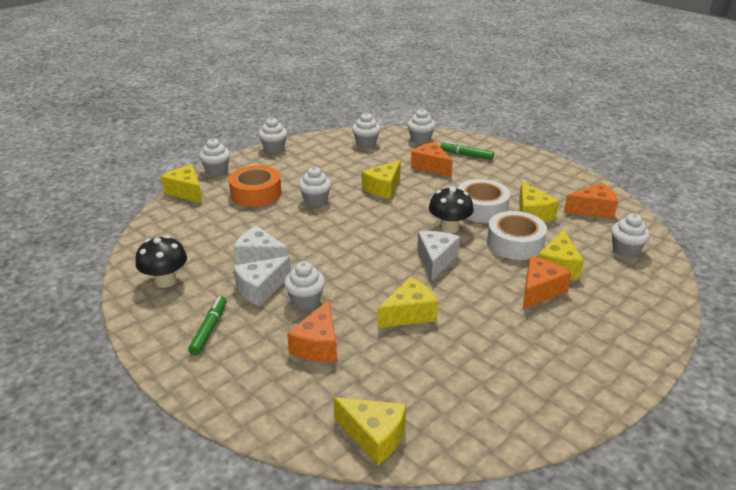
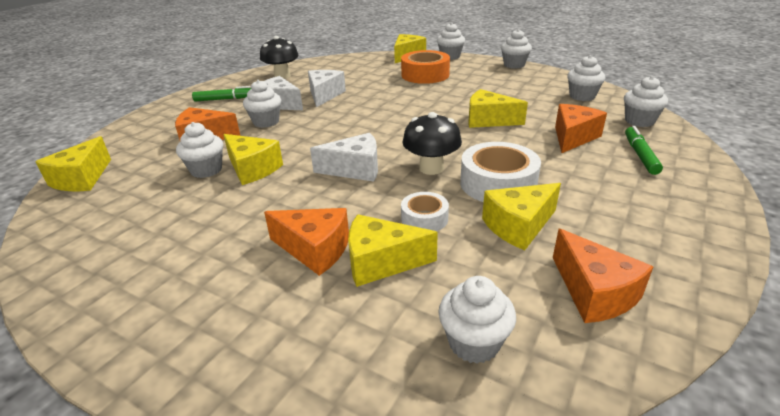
camera: 75 degrees right, 0 degrees up
white cupcake [298,167,332,207] -> white cupcake moved to [176,122,223,178]
white tape [487,211,547,260] -> white tape [401,192,449,231], size x0.56

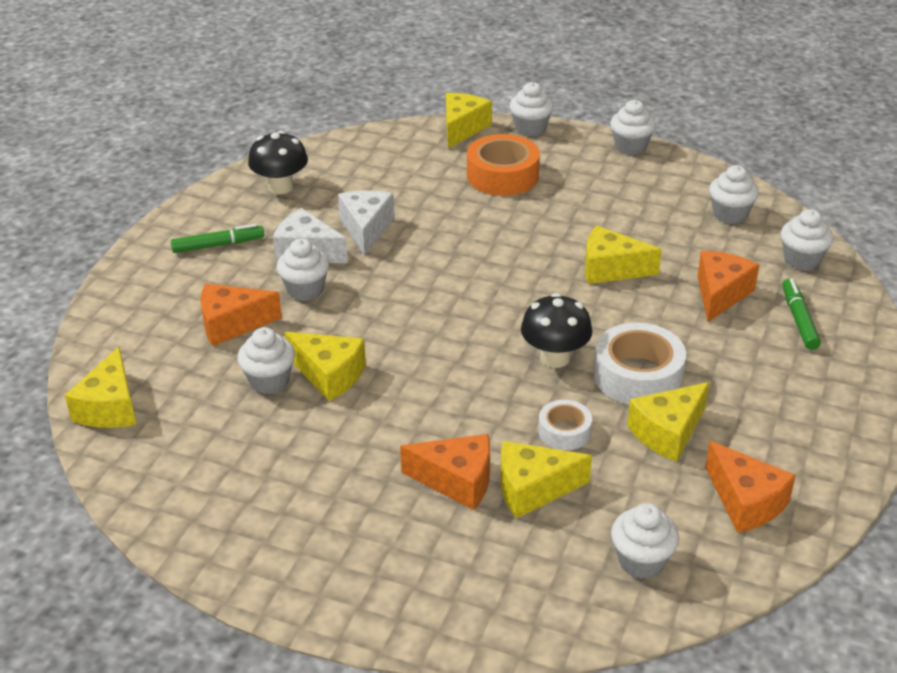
camera: 10 degrees left, 5 degrees up
white cheese [310,133,378,182] -> none

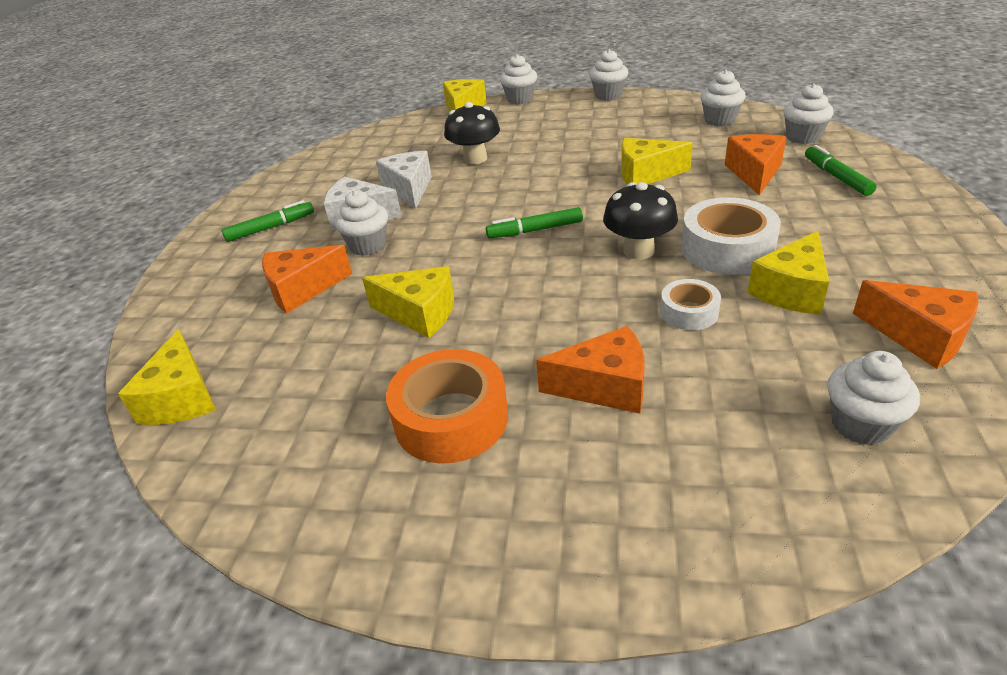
camera: 10 degrees left, 0 degrees up
white cupcake [237,327,295,394] -> none
black mushroom [248,131,308,194] -> black mushroom moved to [444,102,500,165]
orange tape [467,134,540,196] -> orange tape moved to [386,349,508,464]
yellow cheese [501,441,592,519] -> none
none -> green marker [486,207,583,238]

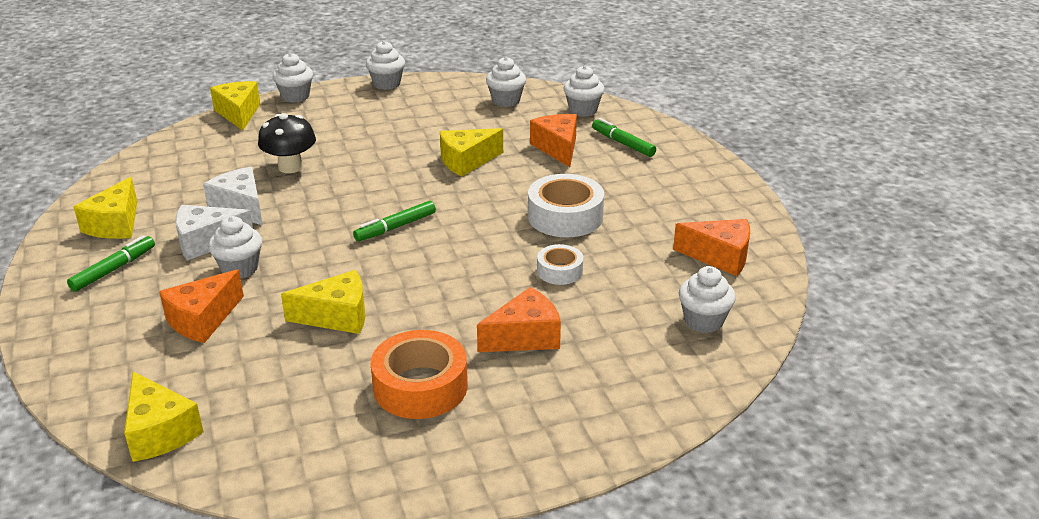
camera: 30 degrees left, 5 degrees down
black mushroom [603,182,678,260] -> none
yellow cheese [748,231,829,315] -> yellow cheese moved to [74,177,137,239]

